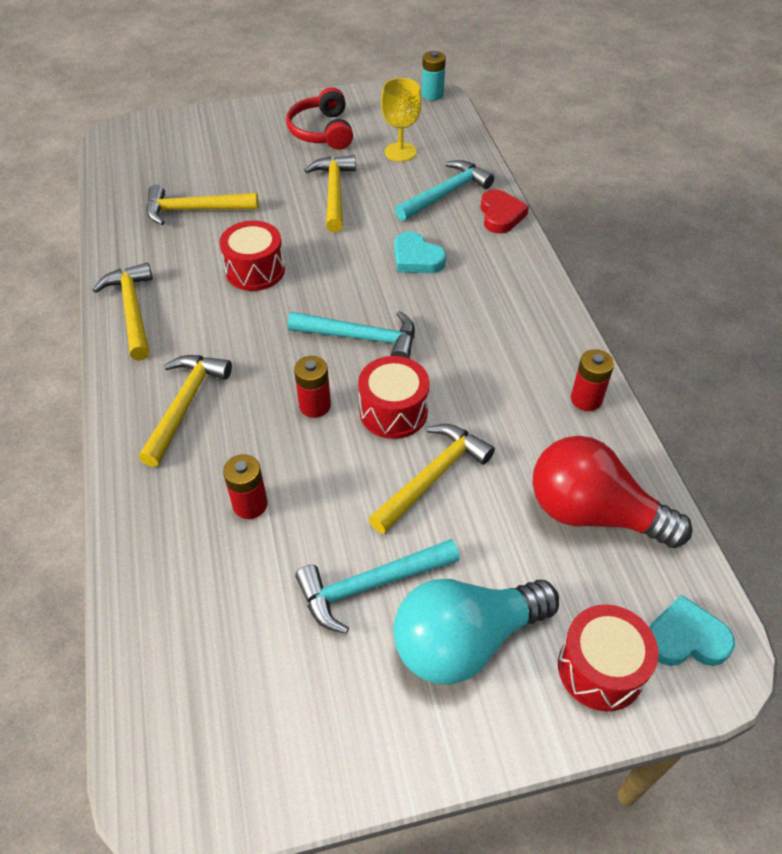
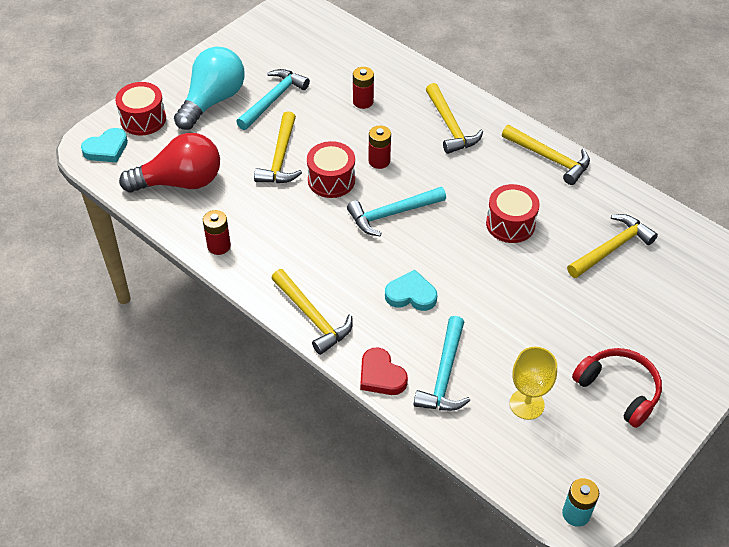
camera: 145 degrees right, 0 degrees up
yellow hammer [304,155,356,232] -> yellow hammer moved to [271,269,353,355]

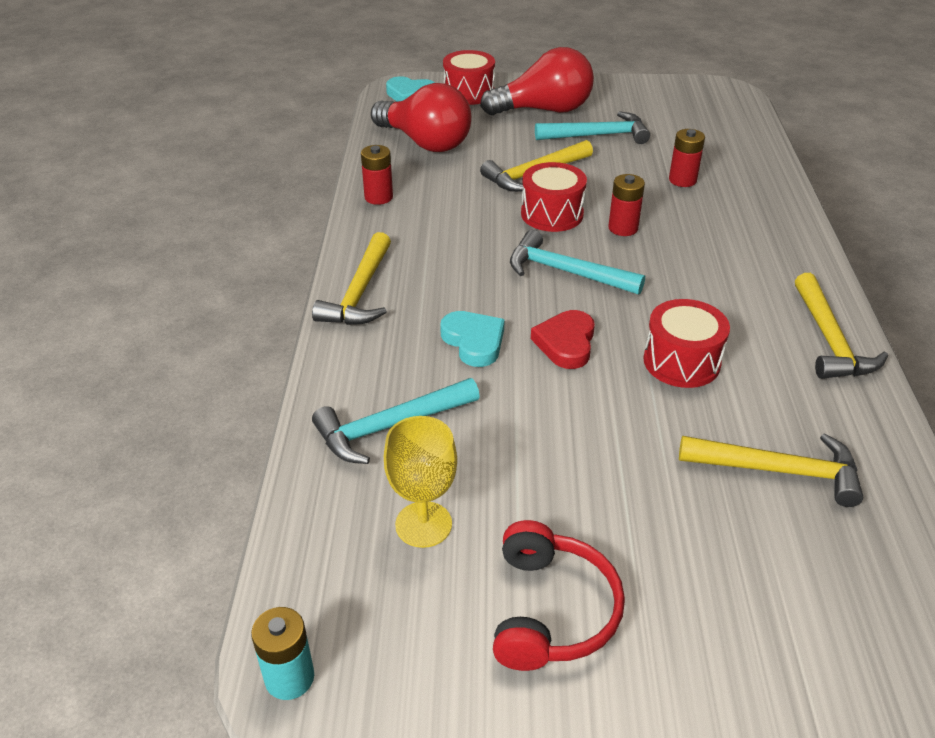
camera: 50 degrees right, 10 degrees down
turquoise light bulb [174,47,245,130] -> red light bulb [480,47,594,115]
red heart [360,347,408,395] -> red heart moved to [531,310,595,369]
yellow hammer [426,83,483,154] -> none

